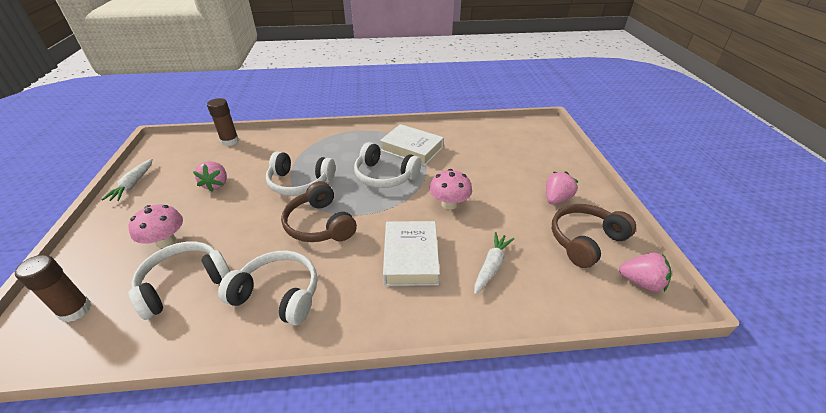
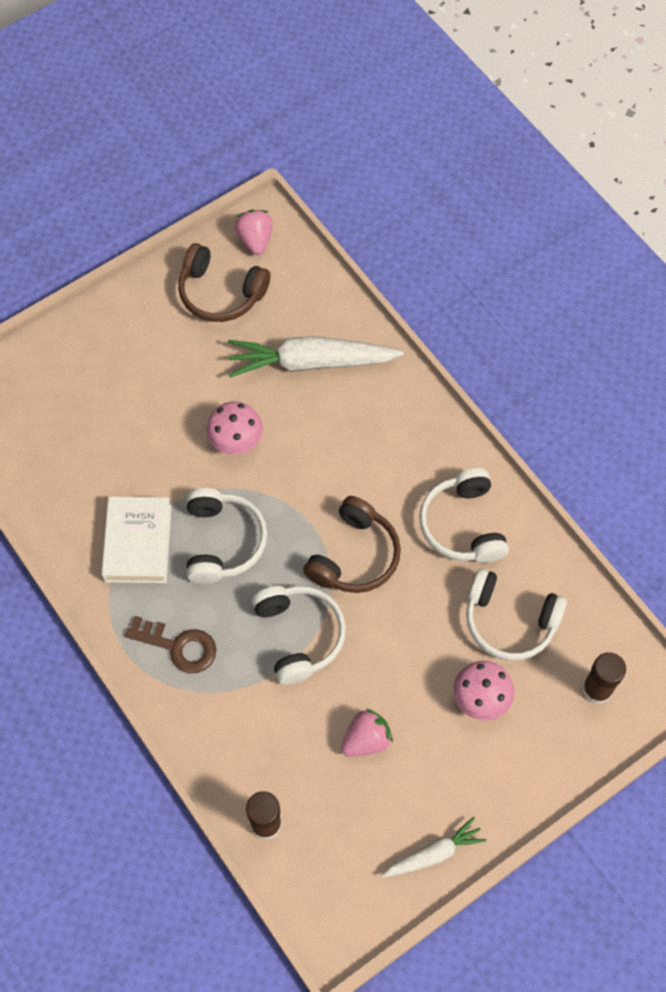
camera: 120 degrees left, 25 degrees up
white book [383,221,440,286] -> none
white carrot [474,232,514,295] -> white carrot [228,336,404,378], size x1.83
pink strawberry [546,171,579,204] -> none
none -> brown key [125,616,216,673]

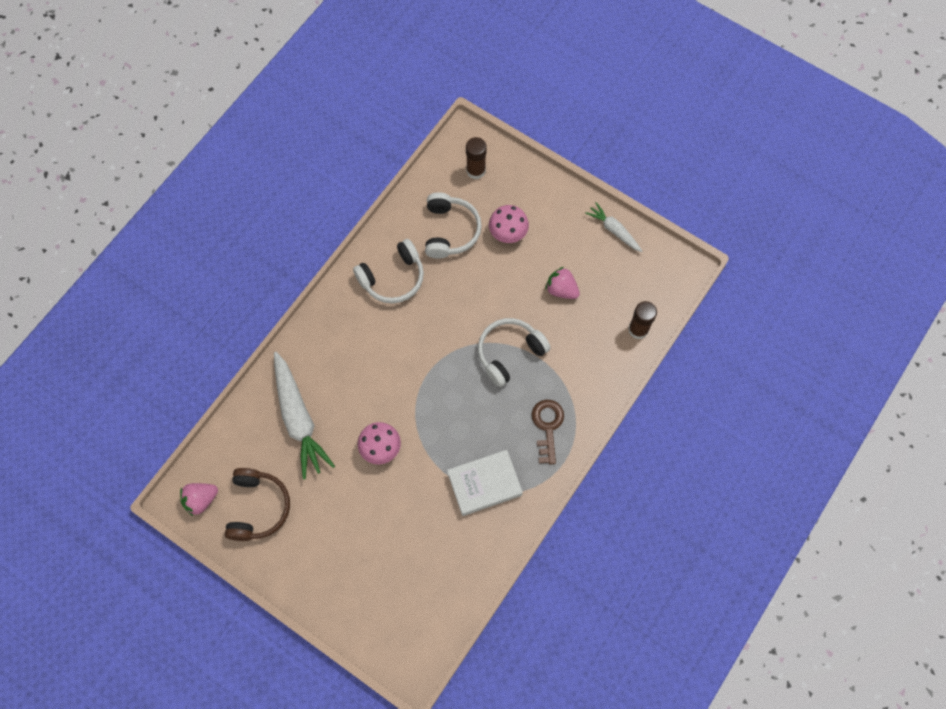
camera: 110 degrees left, 5 degrees up
white headphones [187,488,267,584] -> none
brown headphones [303,496,401,593] -> none

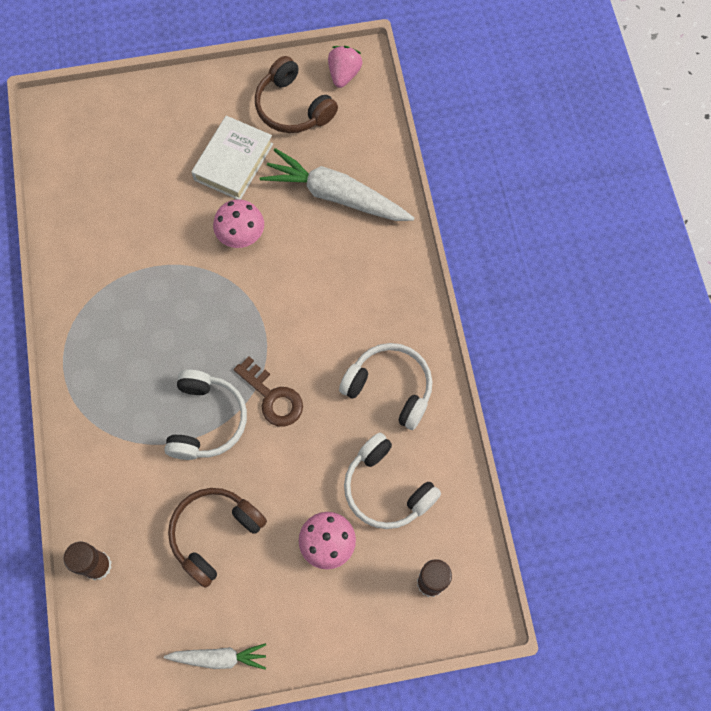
camera: 135 degrees right, 0 degrees up
white headphones [353,239,424,304] -> white headphones turned 105 degrees clockwise [339,343,432,430]
white book [447,450,523,516] -> white book moved to [191,116,273,200]
brown key [531,399,564,465] -> brown key moved to [234,356,303,427]
pink strawberry [545,267,580,299] -> brown headphones [168,488,267,588]

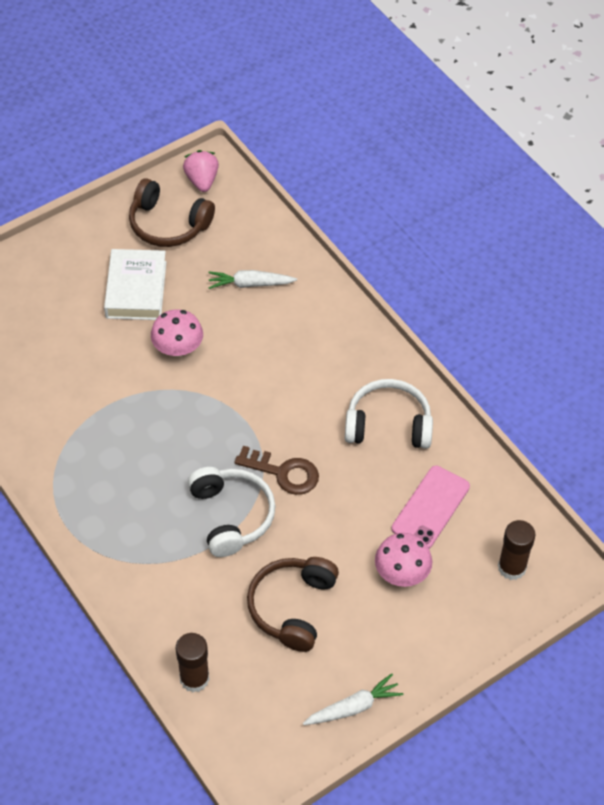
camera: 25 degrees left, 15 degrees down
white carrot [260,148,414,221] -> white carrot [208,270,297,289], size x0.55
white headphones [344,433,441,529] -> pink phone [392,466,470,549]

